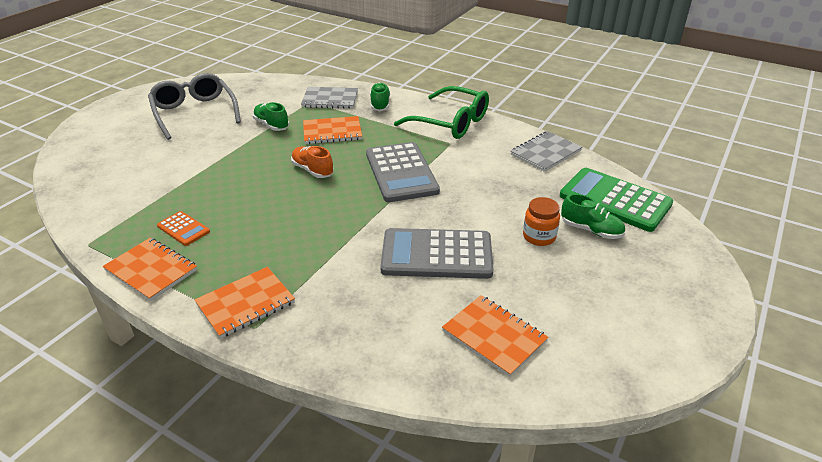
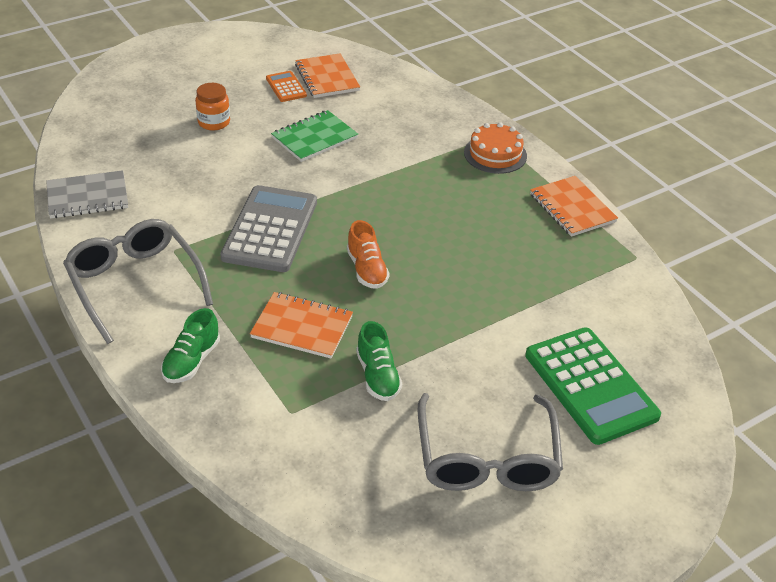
camera: 155 degrees left, 5 degrees up
orange calculator [157,211,210,246] -> orange calculator moved to [266,71,307,102]
orange notebook [194,267,295,339] -> orange cake [464,122,527,174]
grey notebook [301,87,358,109] -> none
grey calculator [380,228,493,279] -> green notebook [271,110,358,162]
green glasses [394,86,489,139] -> grey glasses [63,219,213,344]
green calculator [560,168,673,232] -> green calculator moved to [525,327,661,445]
green shoe [561,194,625,239] -> none

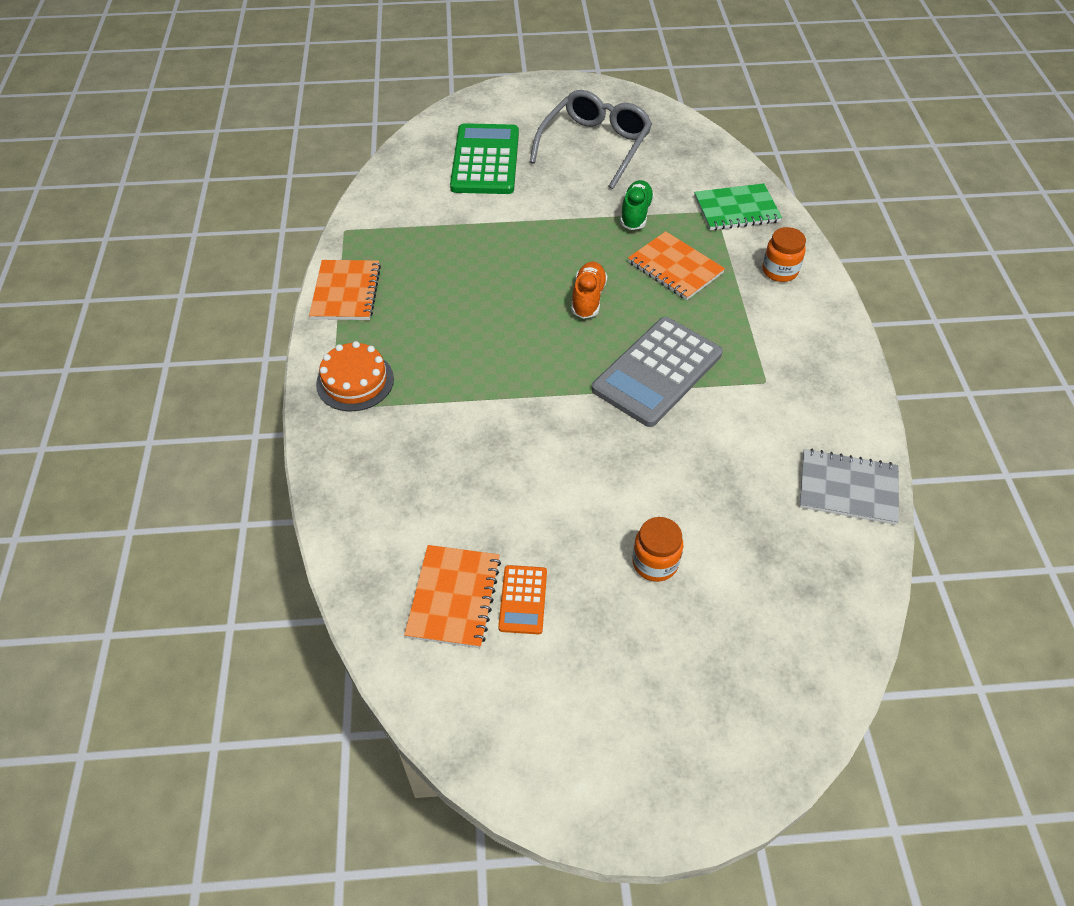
camera: 150 degrees left, 10 degrees up
grey glasses [63,219,213,344] -> none
green shoe [161,308,220,383] -> orange jar [762,227,806,282]
green notebook [271,110,358,162] -> green notebook moved to [694,183,782,230]

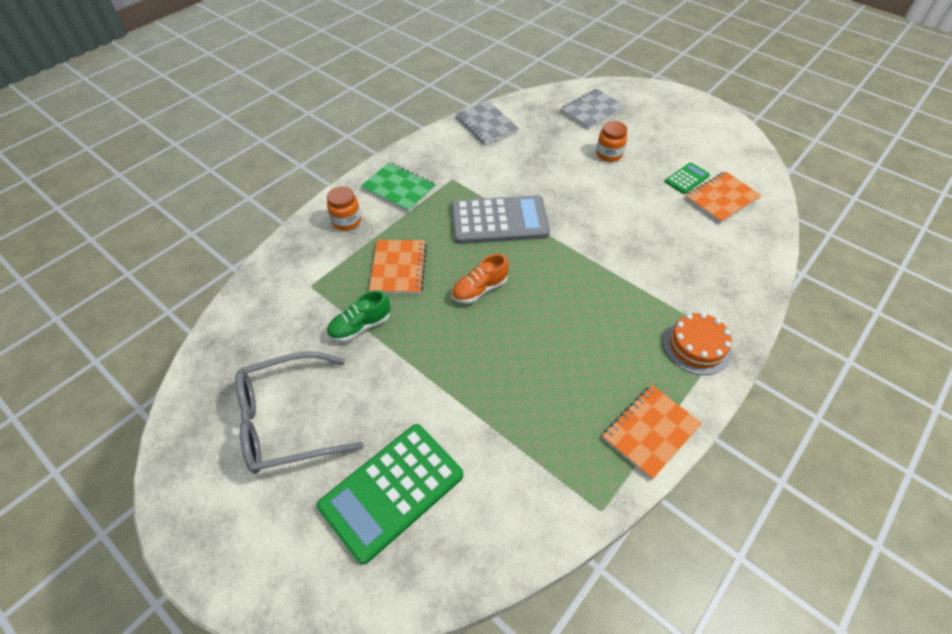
camera: 135 degrees left, 0 degrees up
orange calculator [498,565,547,634] -> green calculator [665,162,710,194]
green notebook [694,183,782,230] -> green notebook moved to [361,162,436,212]
none -> grey notebook [560,89,626,130]

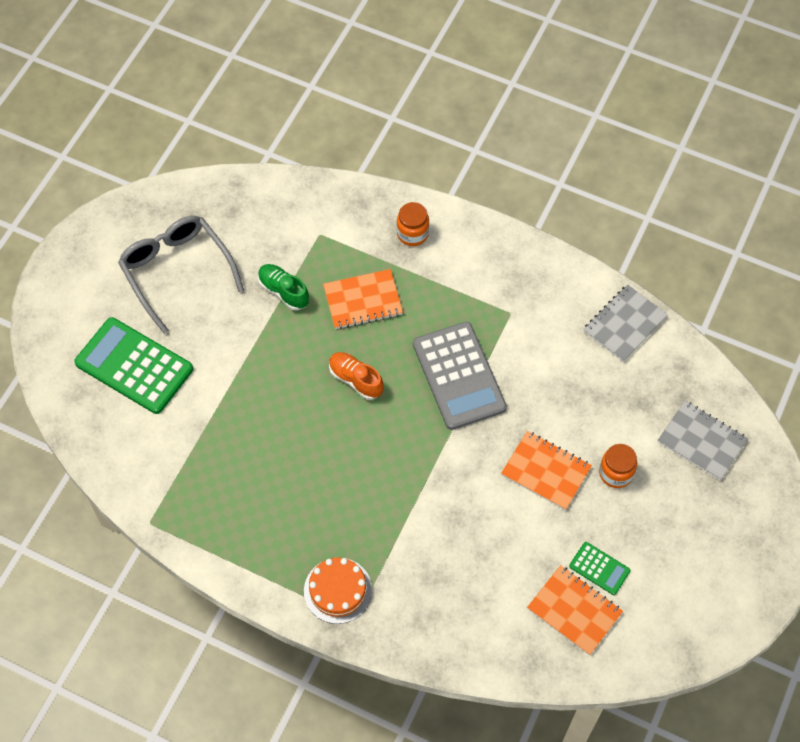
camera: 75 degrees right, 10 degrees up
green notebook [361,162,436,212] -> none
orange notebook [602,385,702,480] -> orange notebook moved to [501,431,592,510]

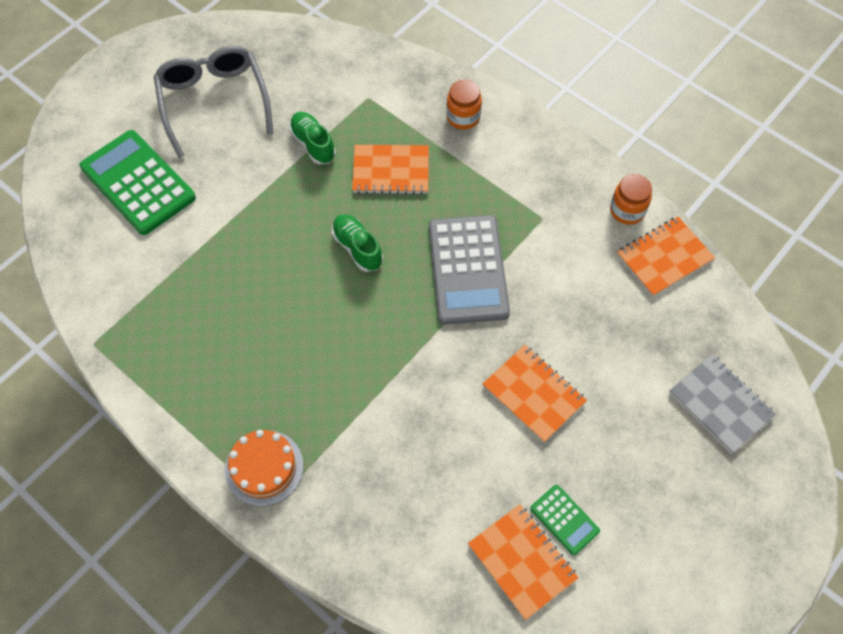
camera: 15 degrees right, 0 degrees up
orange shoe [329,352,384,400] -> green shoe [332,214,383,272]
grey notebook [583,284,668,362] -> orange notebook [617,217,715,297]
orange jar [599,444,637,488] -> orange jar moved to [610,174,652,225]

